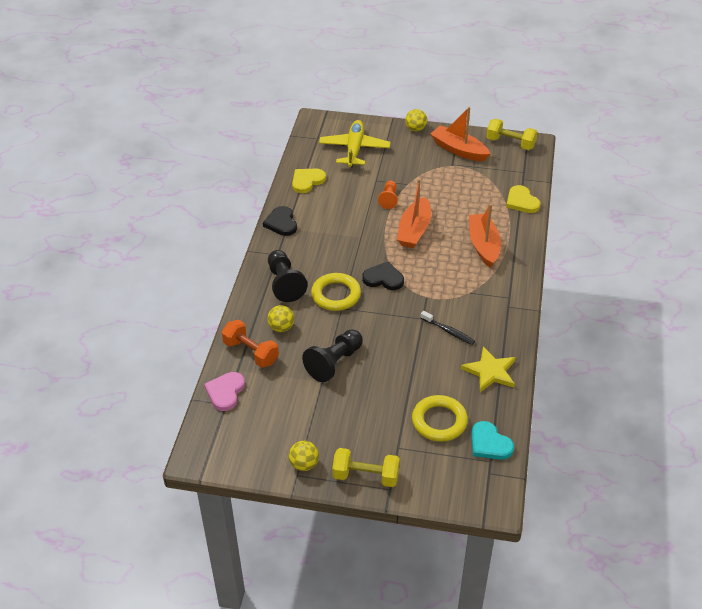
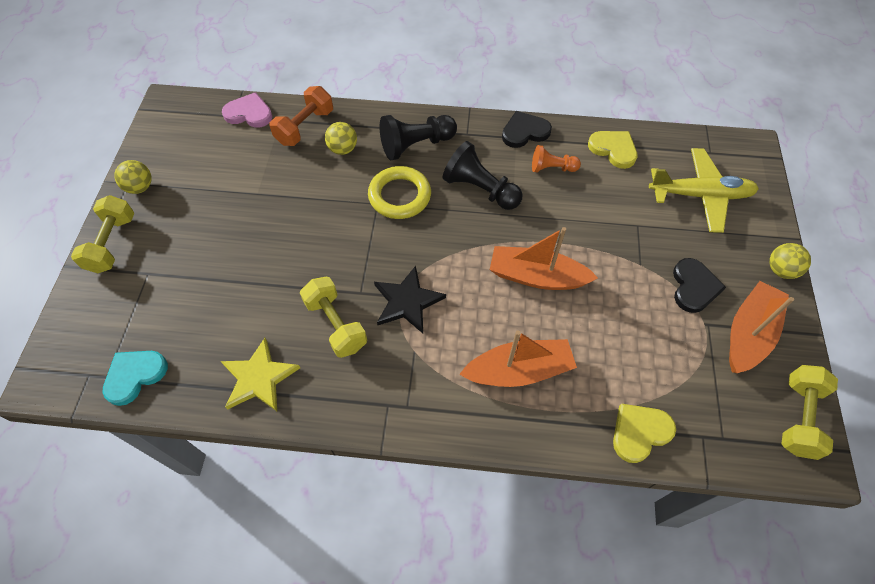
camera: 85 degrees right, 15 degrees up
black pawn [302,329,363,382] -> black pawn moved to [443,141,522,210]
black heart [362,262,404,290] -> black heart moved to [673,258,726,313]
orange pawn [378,181,398,209] -> orange pawn moved to [532,145,581,172]
yellow ring [412,395,468,442] -> none
black toothbrush [421,311,475,345] -> yellow dumbbell [300,277,367,358]
none -> black star [374,266,446,333]

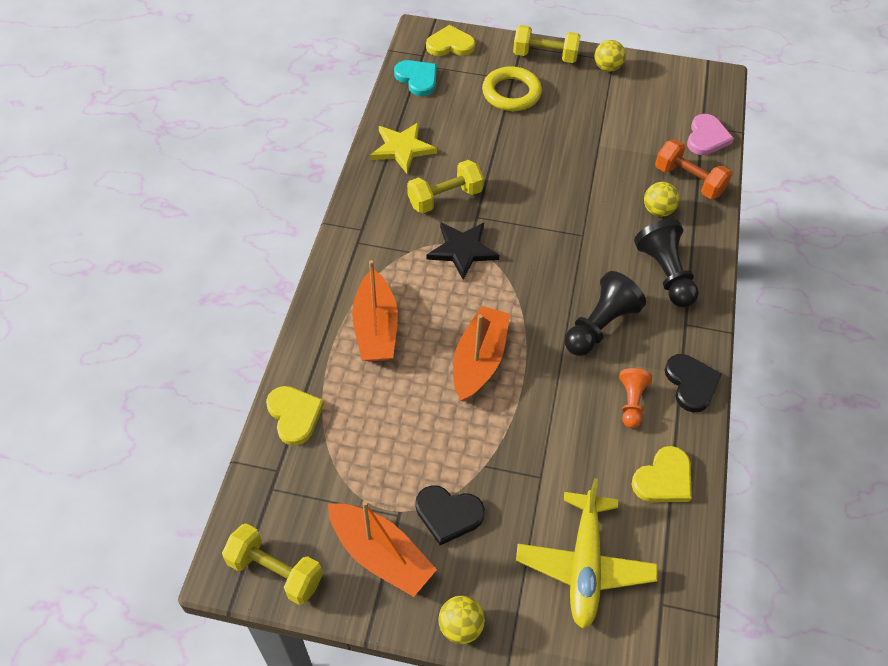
camera: 95 degrees right, 5 degrees down
yellow ring [368,166,431,219] -> yellow ring moved to [482,66,542,111]
none -> yellow heart [426,25,475,56]

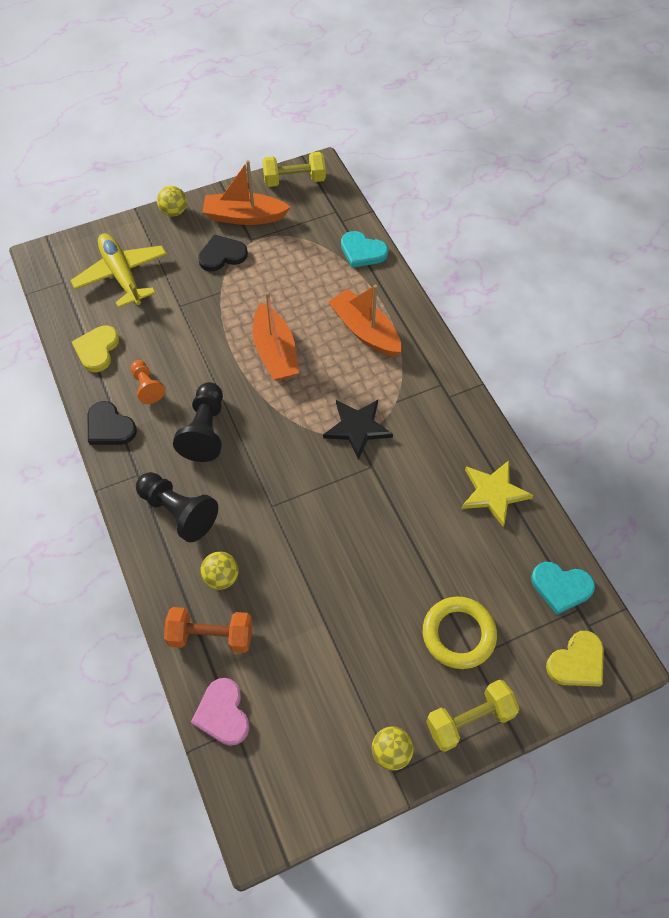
camera: 145 degrees right, 5 degrees up
yellow heart [266,386,324,446] -> turquoise heart [341,231,388,268]
yellow dumbbell [407,160,484,214] -> none

